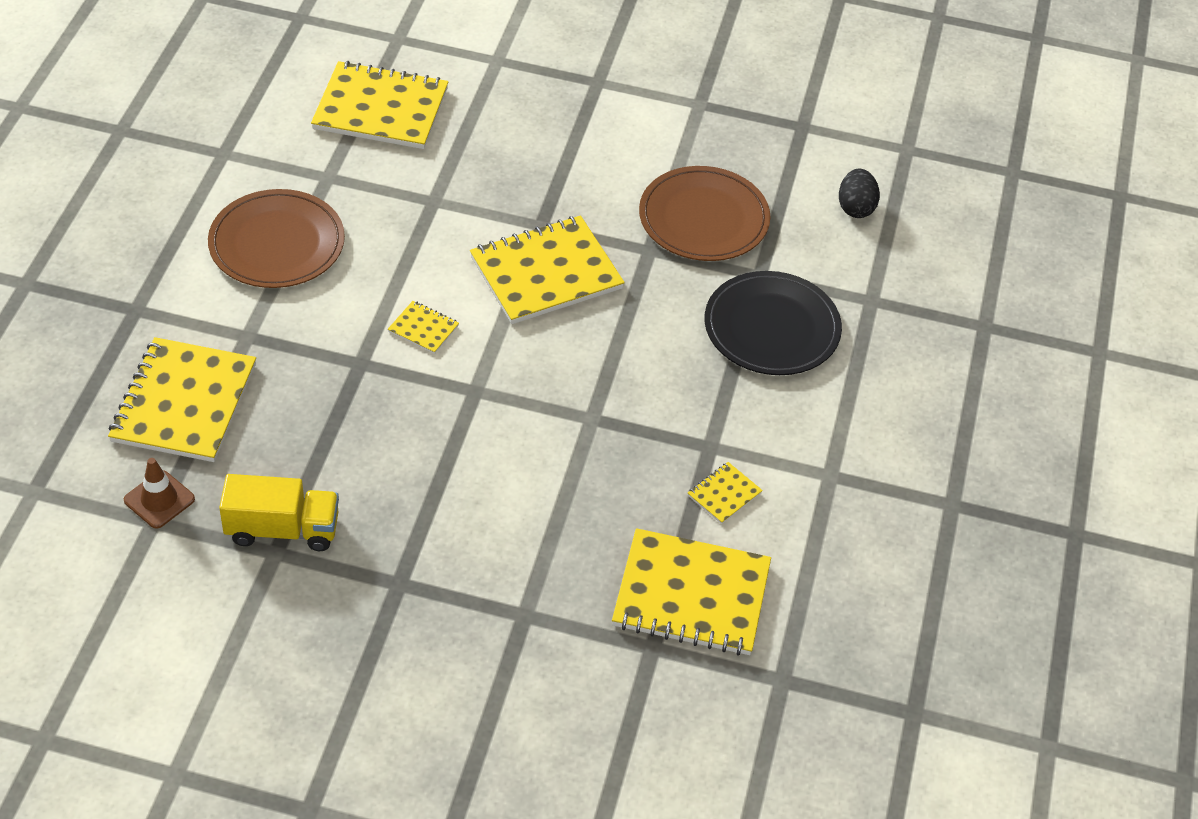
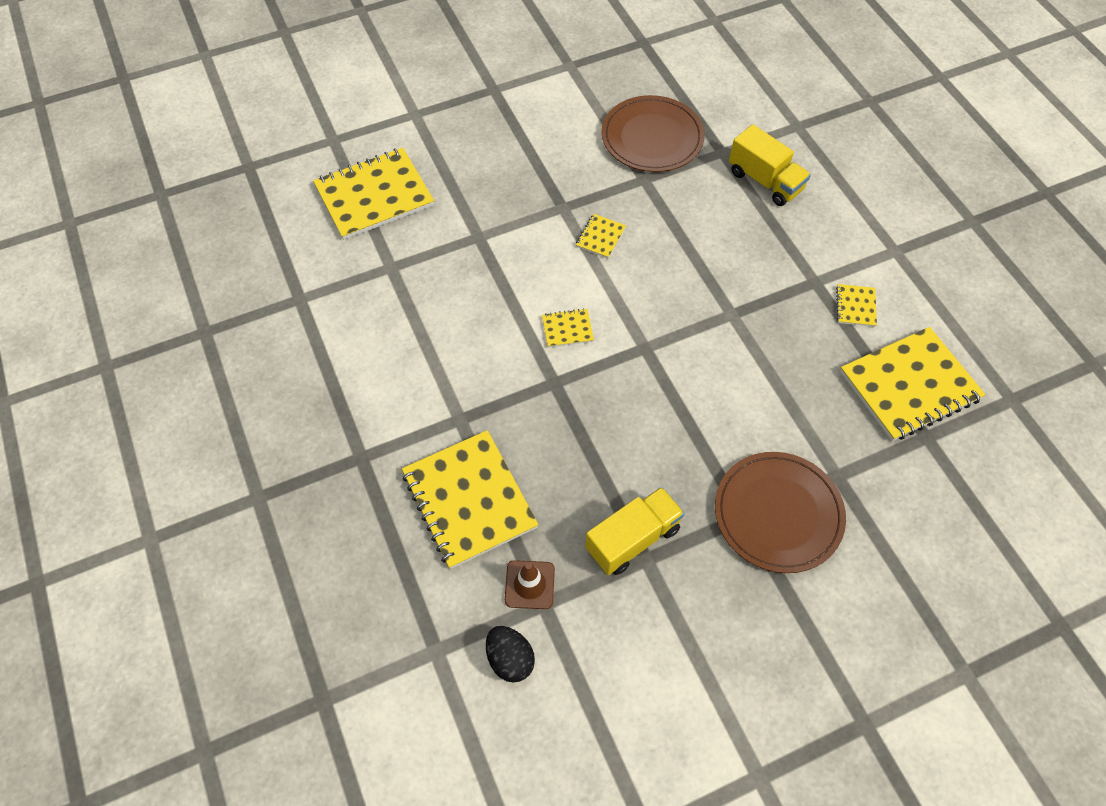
camera: 35 degrees left, 10 degrees up
brown plate [208,189,345,288] -> brown plate moved to [715,452,846,573]
yellow notebook [470,215,625,324] -> yellow notebook [576,214,626,258], size x0.44
black plate [705,271,842,375] -> yellow truck [729,124,811,206]
black egg [839,169,880,218] -> black egg moved to [486,626,535,683]

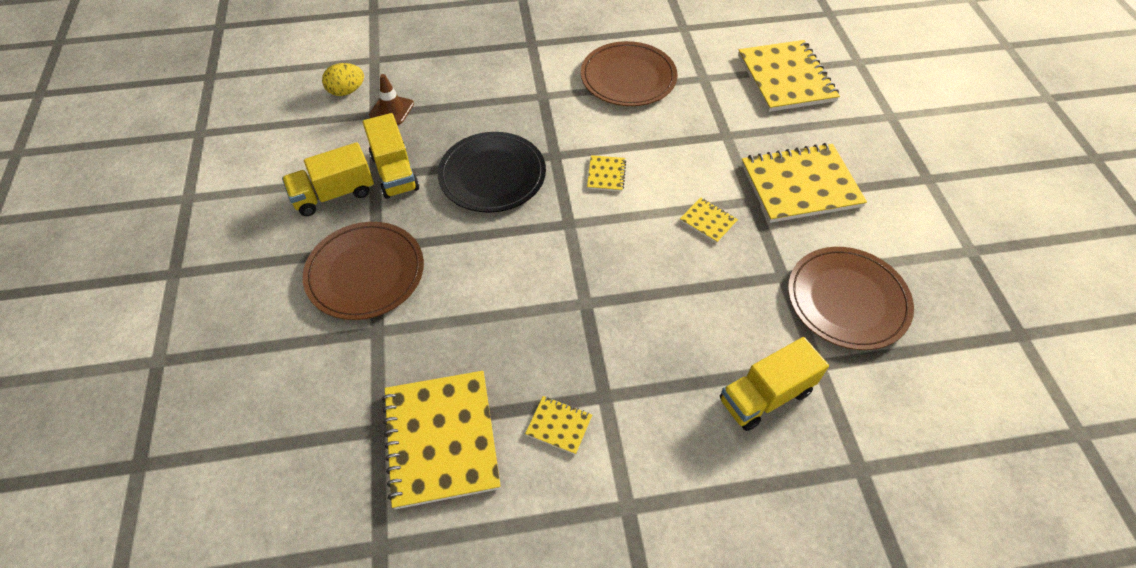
camera: 105 degrees right, 5 degrees down
yellow notebook [402,430,539,569] -> yellow notebook moved to [741,143,867,223]
black egg [486,626,535,683] -> yellow egg [322,63,364,96]
none -> yellow truck [282,142,374,216]
none -> black plate [438,132,546,213]
none -> brown plate [581,41,677,106]

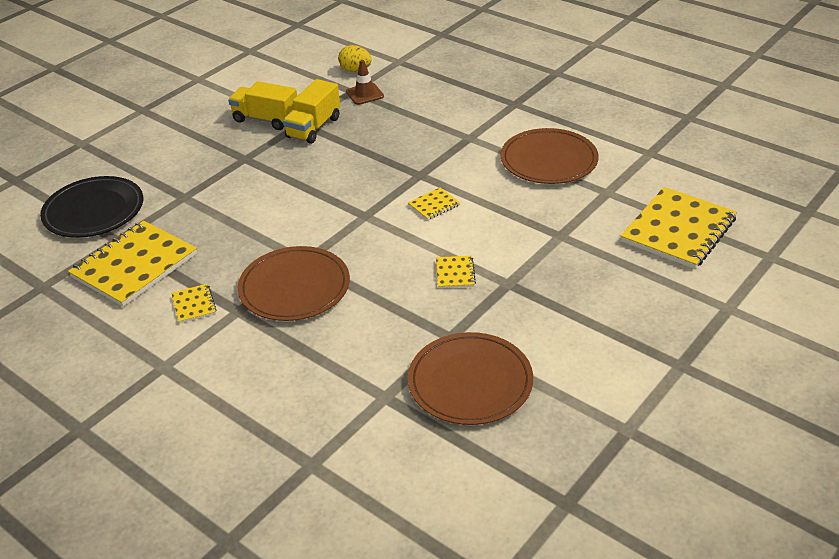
camera: 50 degrees right, 15 degrees down
brown plate [303,222,424,320] -> brown plate moved to [238,246,350,321]
black plate [438,132,546,213] -> black plate moved to [40,176,143,238]
yellow truck [720,337,829,431] -> none
yellow notebook [741,143,867,223] -> none

